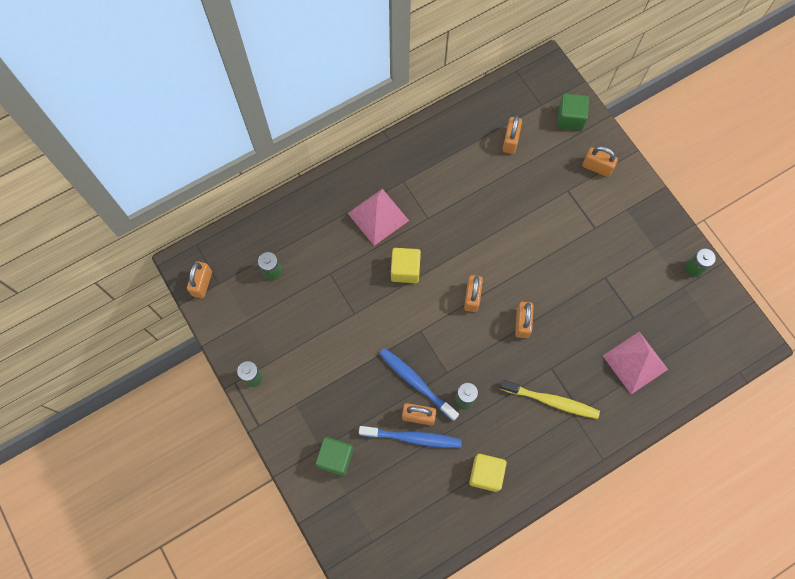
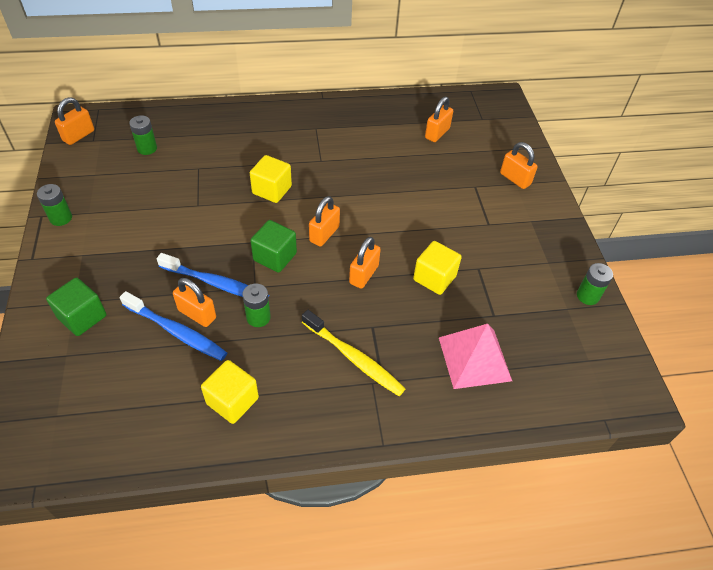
camera: 20 degrees right, 20 degrees down
pink pyramid [348,189,409,246] -> none
blue toothbrush [379,348,459,421] -> blue toothbrush turned 135 degrees clockwise [157,253,269,297]
green cube [557,93,589,131] -> green cube moved to [250,220,297,273]
none -> yellow cube [413,241,462,295]

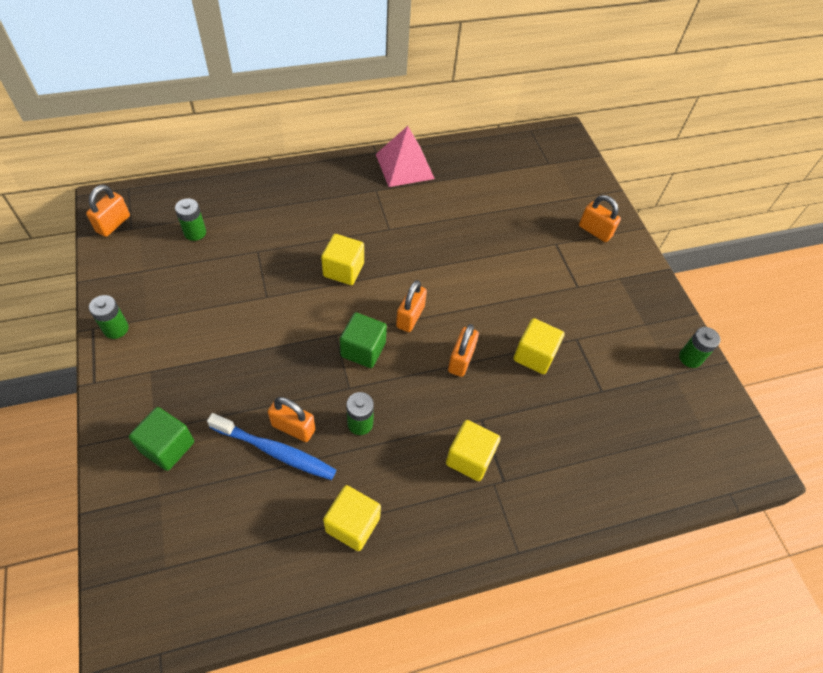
camera: 10 degrees left, 5 degrees up
blue toothbrush [157,253,269,297] -> none
yellow toothbrush [302,310,405,396] -> yellow cube [446,420,501,481]
orange padlock [425,97,453,142] -> none
pink pyramid [439,324,512,389] -> pink pyramid moved to [376,126,435,187]

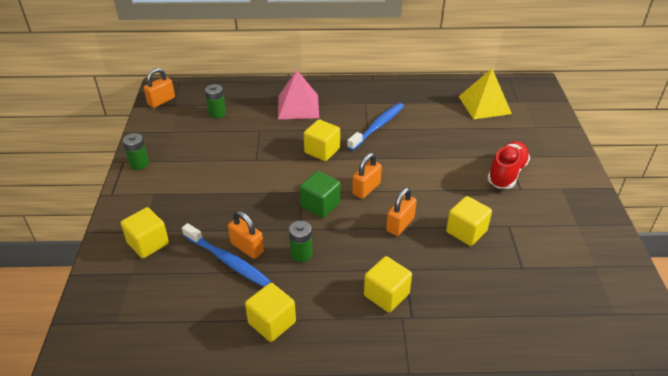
camera: 20 degrees right, 15 degrees down
green cube [129,407,194,471] -> yellow cube [121,207,169,258]
pink pyramid [376,126,435,187] -> pink pyramid moved to [278,70,319,119]
orange padlock [579,195,621,242] -> none
green battery [679,327,720,368] -> none
none -> blue toothbrush [347,103,404,151]
none -> yellow pyramid [459,69,512,119]
none -> red shoe [487,141,530,189]

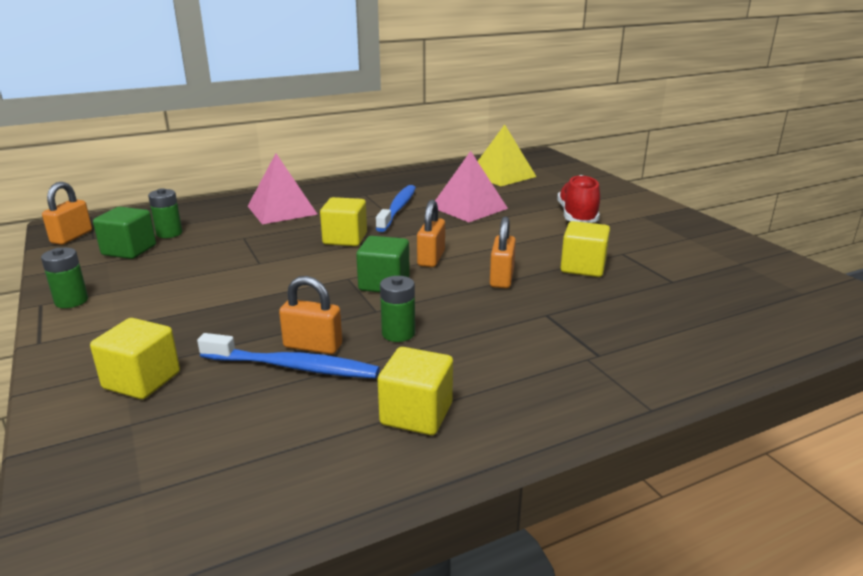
camera: 25 degrees left, 15 degrees down
yellow cube [364,256,412,313] -> none
none -> green cube [93,207,156,259]
none -> pink pyramid [435,151,508,222]

